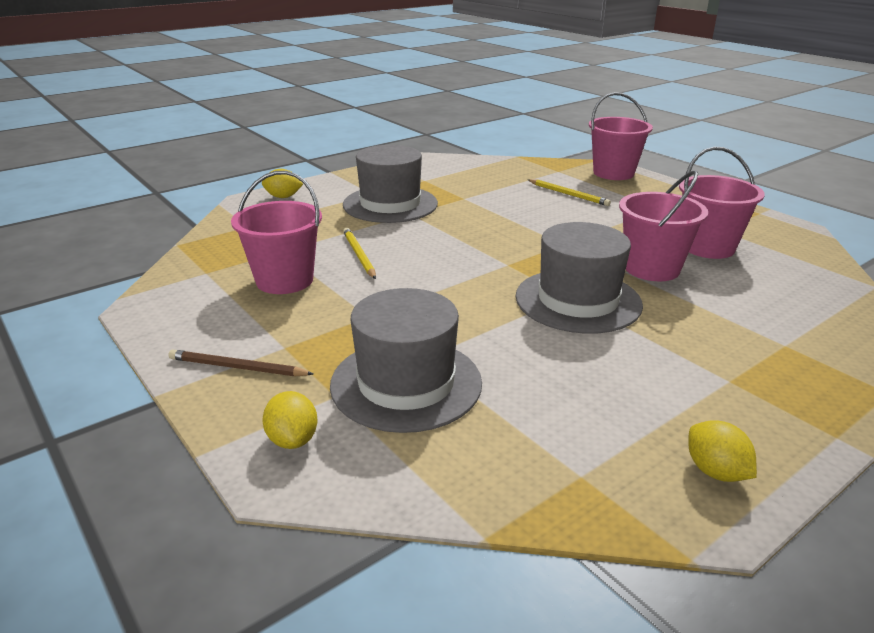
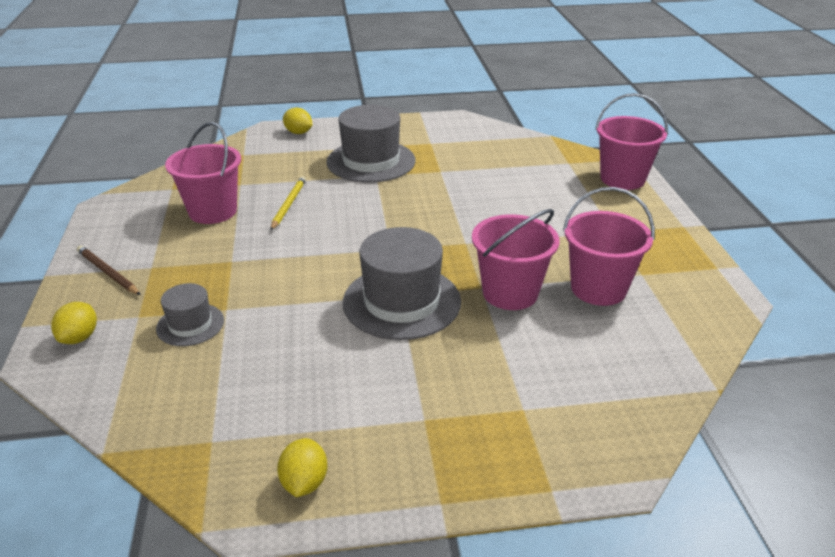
camera: 30 degrees right, 5 degrees up
grey hat [330,288,482,433] -> grey hat [156,283,224,346], size x0.54
yellow pencil [528,179,611,206] -> none

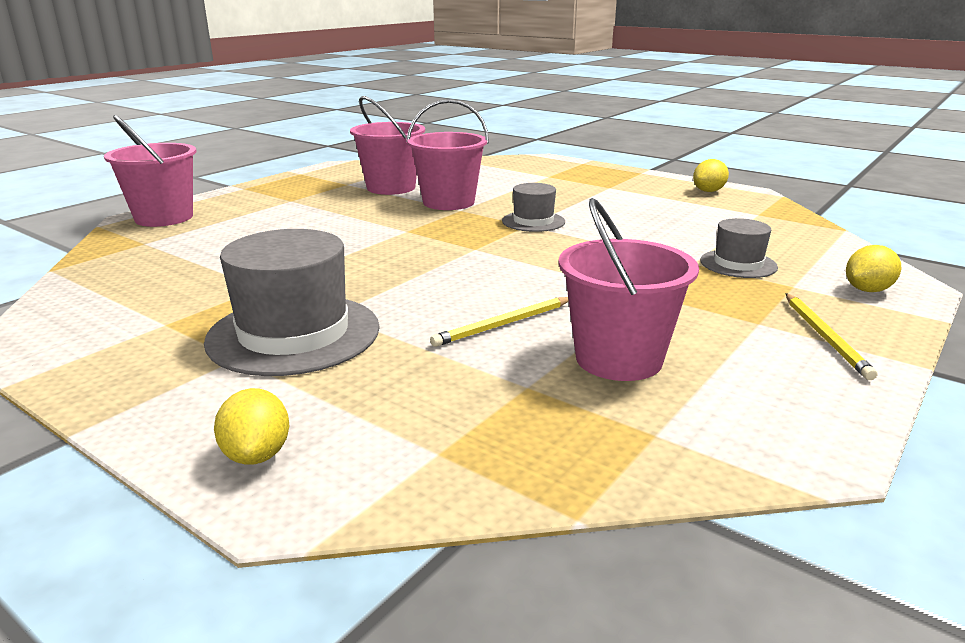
camera: 135 degrees left, 10 degrees down
brown pencil [77,245,141,295] -> yellow pencil [786,293,877,380]
grey hat [343,227,461,340] -> grey hat [502,183,565,232], size x0.54

